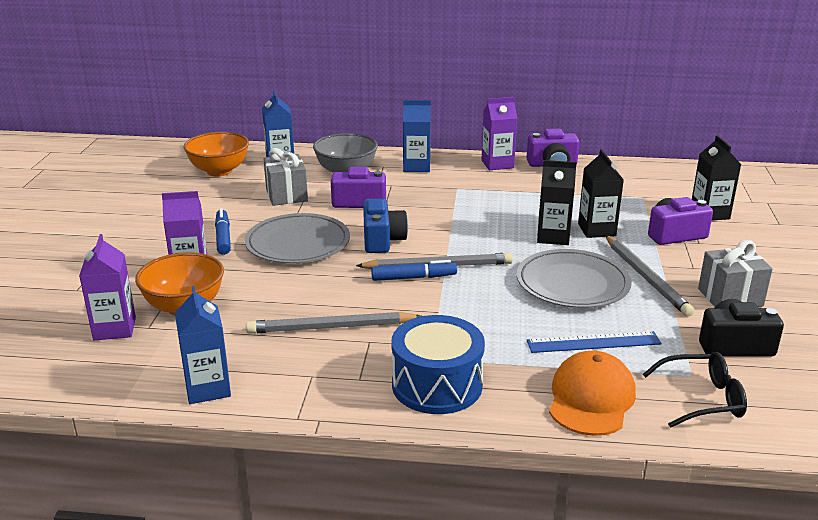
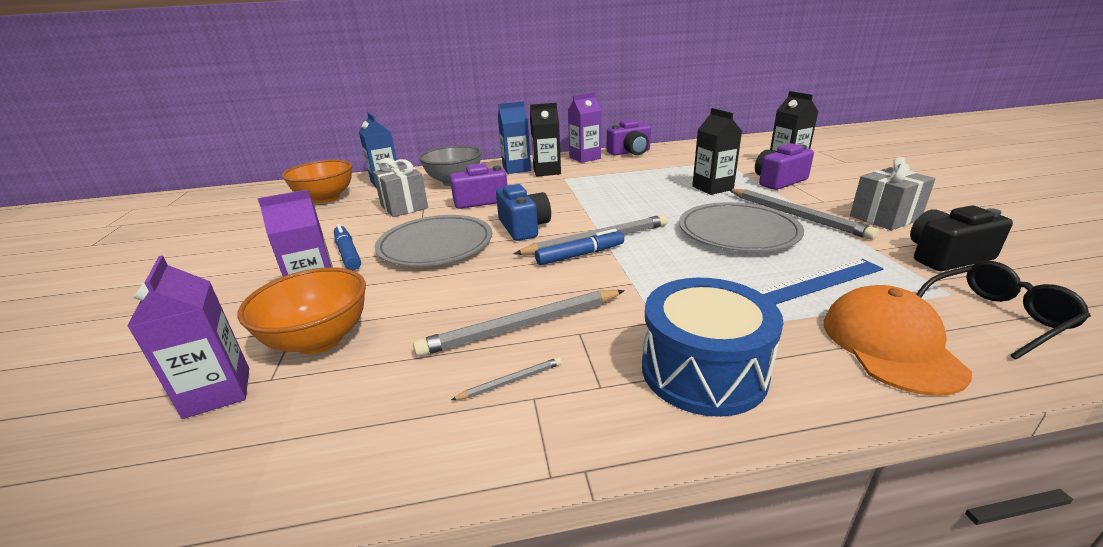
camera: 15 degrees left, 0 degrees up
blue carton [175,286,231,404] -> none
black carton [537,160,577,245] -> black carton moved to [530,103,561,177]
none -> grey pencil [451,357,562,400]

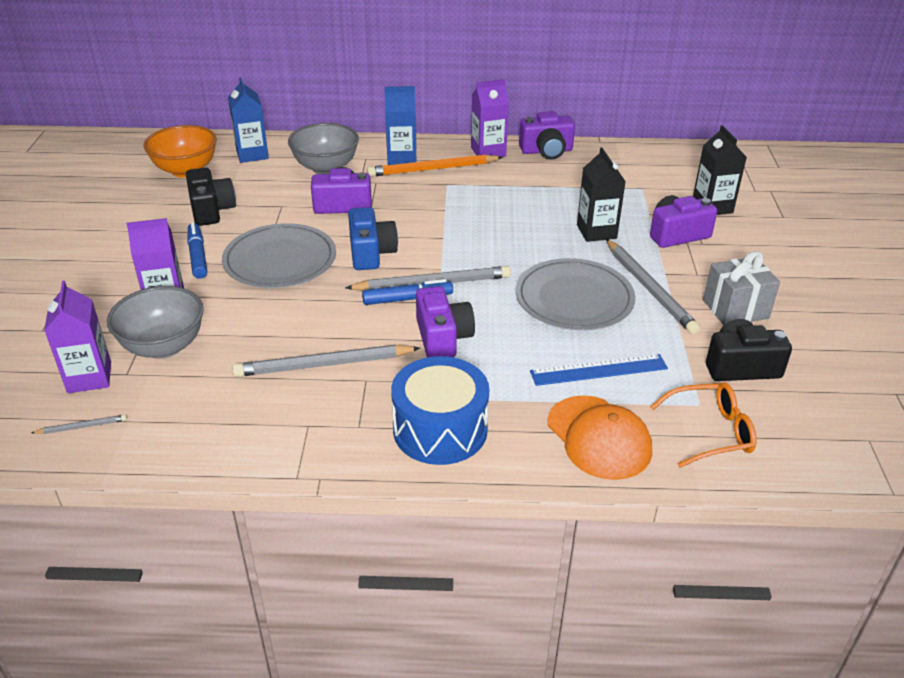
camera: 10 degrees right, 10 degrees up
orange bowl [238,267,366,354] -> grey bowl [107,286,204,359]
grey gift [373,158,428,217] -> none
grey pencil [451,357,562,400] -> grey pencil moved to [31,415,127,434]
black carton [530,103,561,177] -> orange pencil [367,154,503,177]
orange cap [824,285,972,396] -> orange cap turned 135 degrees clockwise [548,395,652,480]
black glasses [916,261,1091,360] -> orange glasses [650,382,757,468]
none -> black camera [186,168,236,226]
none -> purple camera [416,286,475,358]

